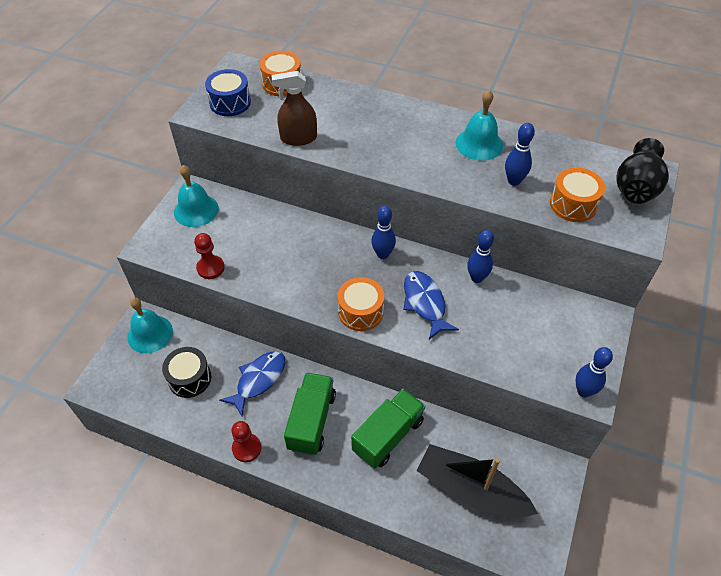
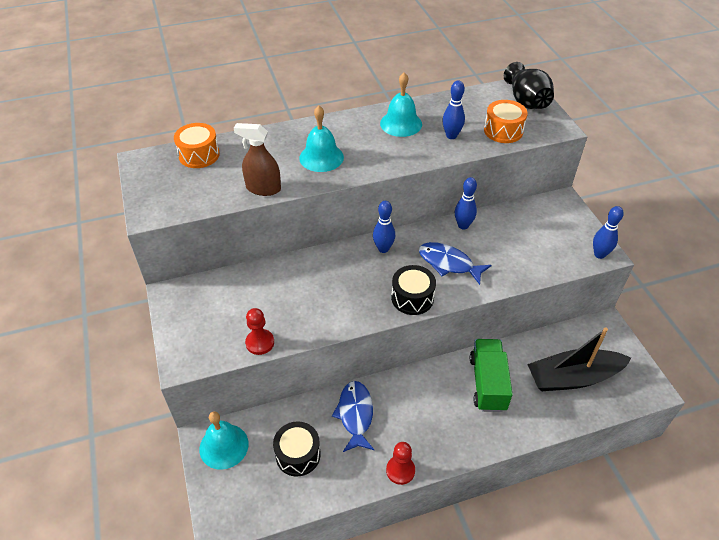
camera: 40 degrees left, 5 degrees down
turquoise bell [174,165,219,227] -> turquoise bell moved to [299,105,344,172]
blue drum [205,69,251,116] -> none
brown spray bottle [272,71,317,146] -> brown spray bottle turned 60 degrees clockwise [234,123,281,196]
green truck [284,372,336,455] -> none
orange drum [338,277,384,331] -> black drum [391,265,436,315]

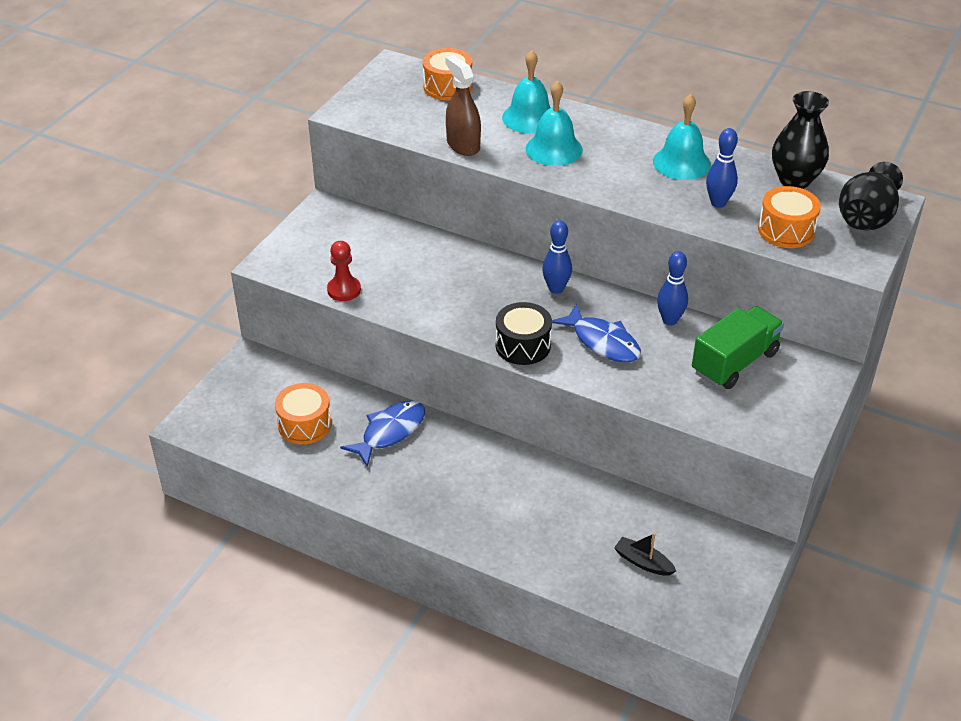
camera: 45 degrees right, 5 degrees down
turquoise bell [200,411,249,470] -> turquoise bell moved to [502,50,551,134]
black drum [273,421,321,477] -> orange drum [275,383,332,444]
red pawn [386,442,415,485] -> none
blue fish [419,242,492,285] -> blue fish turned 150 degrees clockwise [552,304,641,363]
green truck [470,339,513,412] -> green truck moved to [692,306,784,389]
black boat [527,327,631,391] -> black boat [614,533,676,576], size x0.44
blue bowling pin [593,206,624,259] -> none
none -> black vase [772,91,829,189]

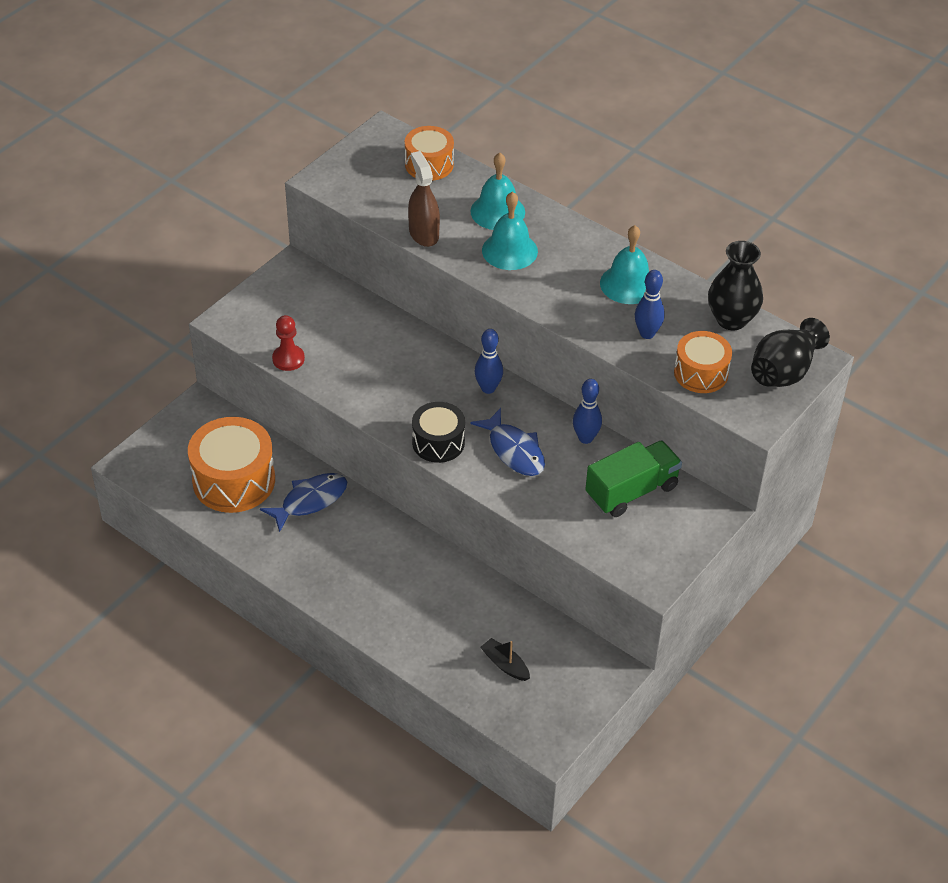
camera: 10 degrees right, 5 degrees up
orange drum [275,383,332,444] -> orange drum [188,417,275,513], size x1.63

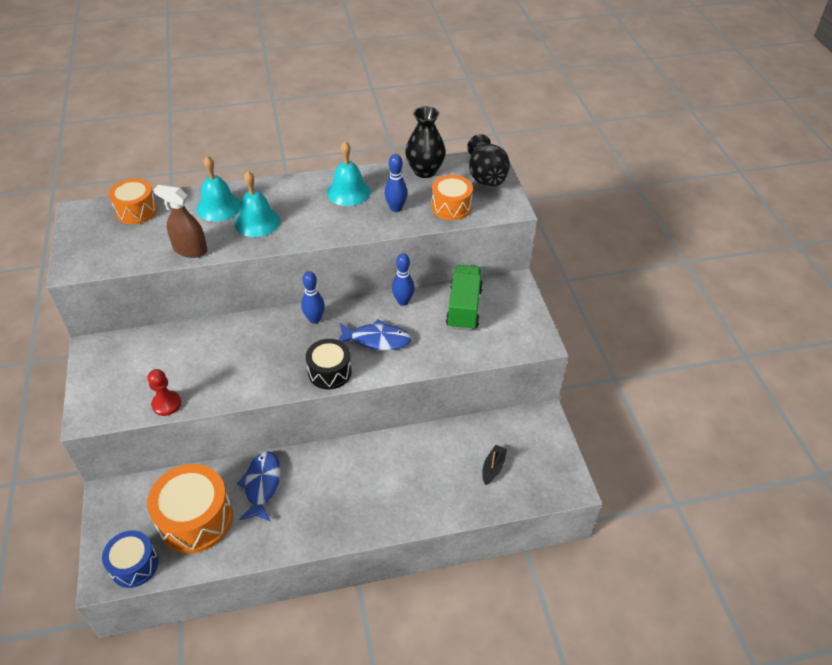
camera: 50 degrees left, 0 degrees up
black boat [480,638,530,681] -> black boat turned 120 degrees clockwise [482,445,507,485]
none -> blue drum [102,530,158,588]

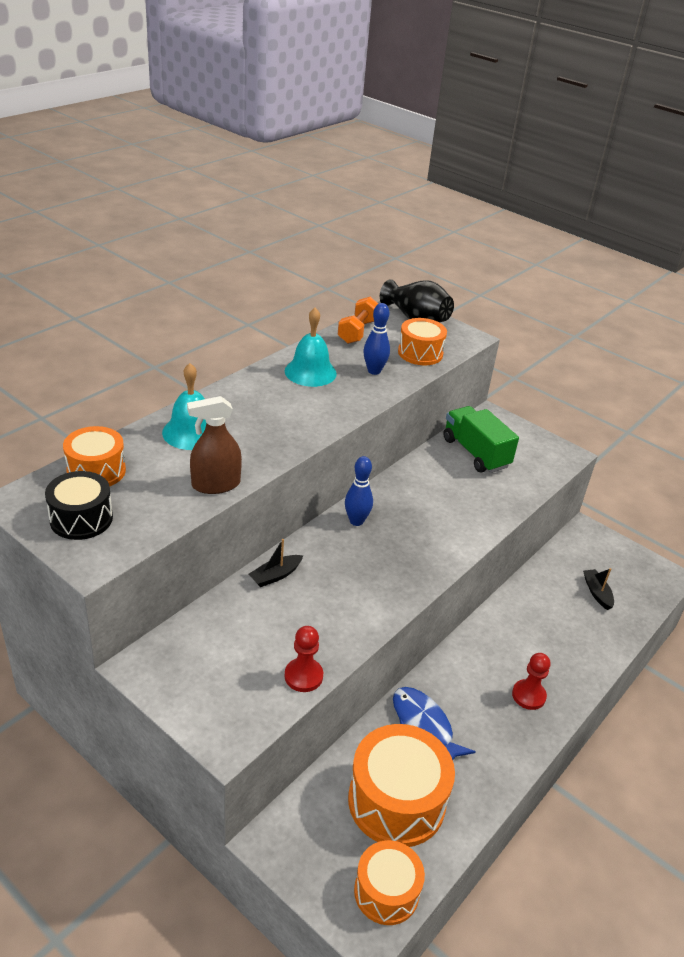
camera: 40 degrees left, 10 degrees down
blue drum [102,530,158,588] -> orange drum [354,840,425,925]
turquoise bell [235,171,280,237] -> none
black drum [306,339,351,390] -> black drum moved to [45,471,113,540]
blue fish [338,319,411,350] -> none
blue bowling pin [392,253,415,306] -> none
black vase [405,106,446,178] -> orange dumbbell [338,297,378,344]
none -> black boat [249,539,303,587]
none -> red pawn [512,653,551,710]

